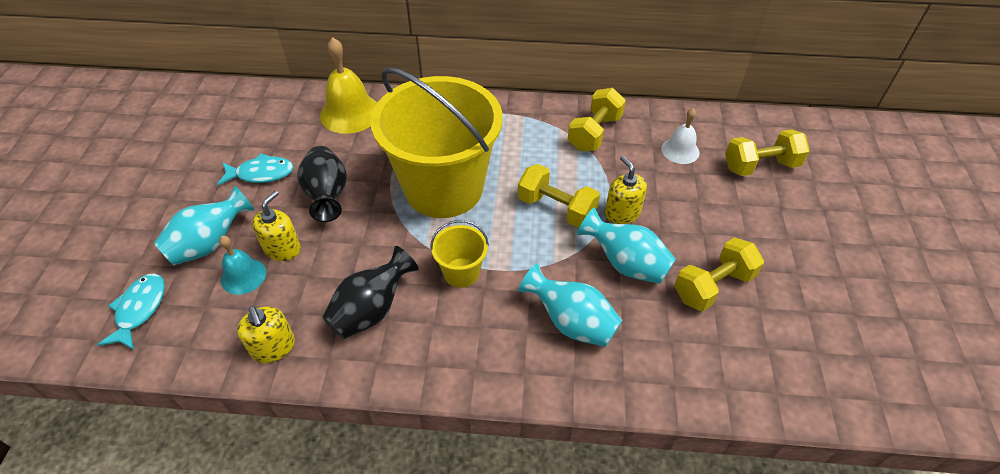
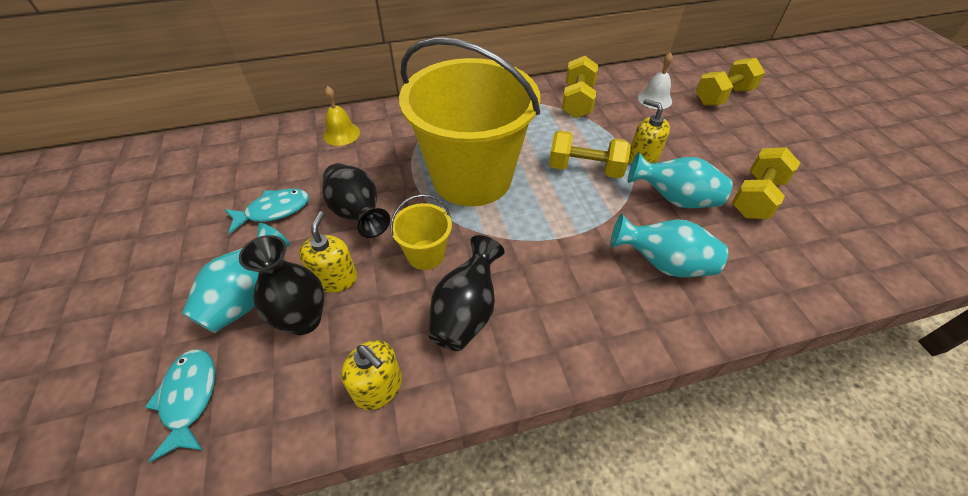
camera: 20 degrees left, 0 degrees up
turquoise bell [219,236,266,295] -> black vase [239,235,324,335]
yellow bell [320,37,377,134] -> yellow bell [323,86,360,146], size x0.59
yellow bucket [430,220,489,288] -> yellow bucket moved to [390,194,452,270]

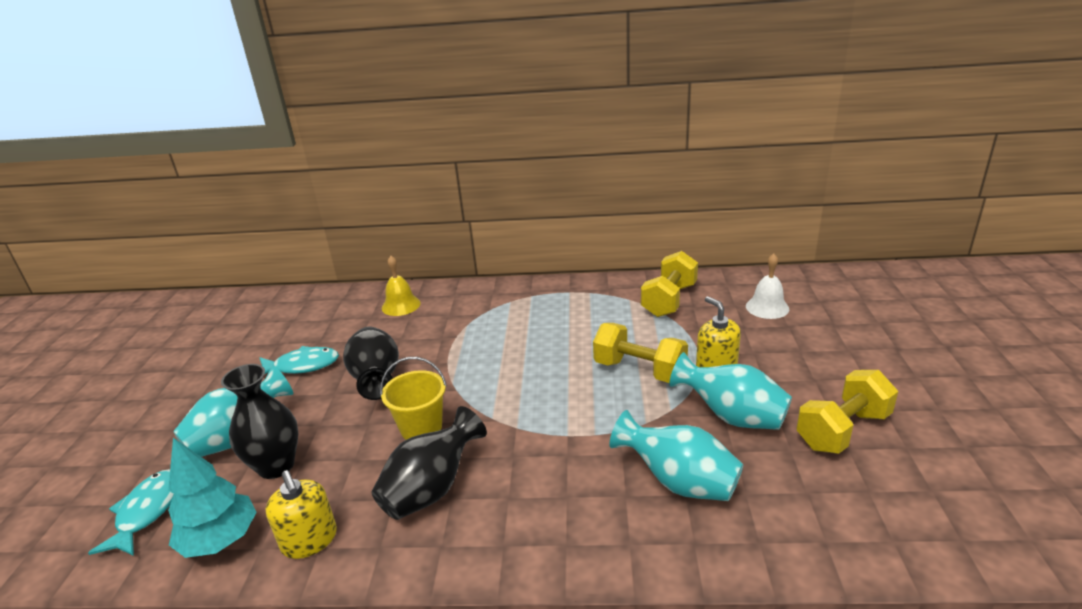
camera: 20 degrees right, 20 degrees down
yellow soap dispenser [299,211,357,293] -> none
yellow bucket [399,37,540,206] -> none
yellow dumbbell [696,58,765,106] -> none
none -> turquoise tree [168,438,257,558]

